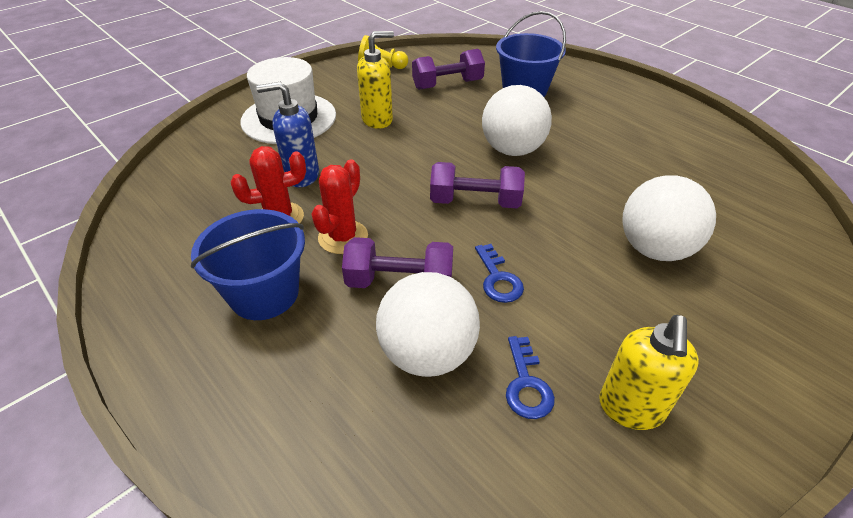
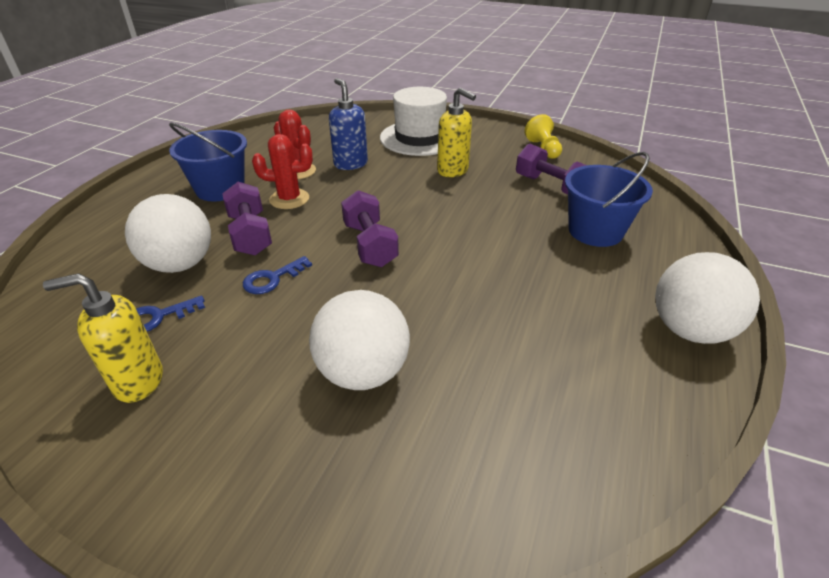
camera: 65 degrees right, 5 degrees down
white ball [482,85,552,156] -> white ball moved to [655,252,760,344]

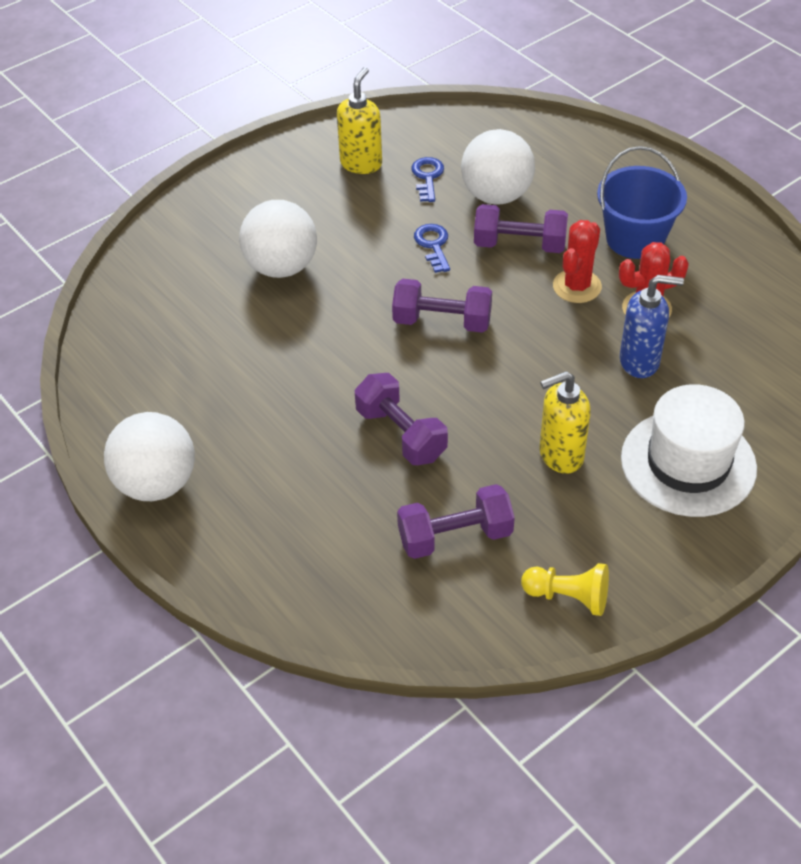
camera: 120 degrees right, 10 degrees up
blue bucket [565,152,653,247] -> none
none -> purple dumbbell [355,373,448,465]

